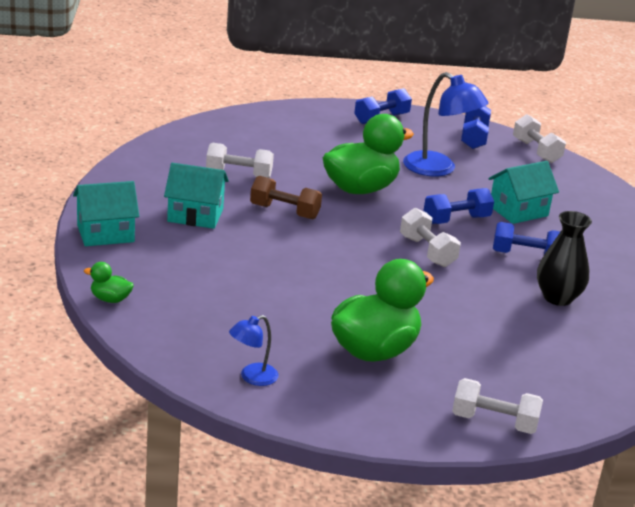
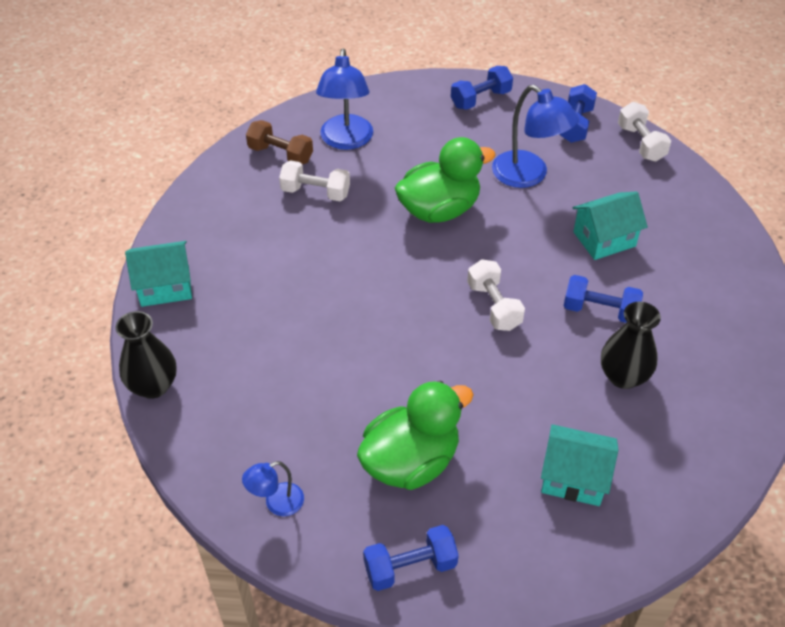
camera: 10 degrees right, 20 degrees up
green duck [84,262,134,303] -> black vase [115,311,177,399]
turquoise house [164,163,229,229] -> turquoise house moved to [541,424,618,506]
brown dumbbell [250,176,322,219] -> brown dumbbell moved to [246,120,313,165]
blue dumbbell [424,188,494,224] -> blue dumbbell moved to [363,525,459,591]
white dumbbell [452,378,543,434] -> none
none -> blue lamp [316,49,373,150]

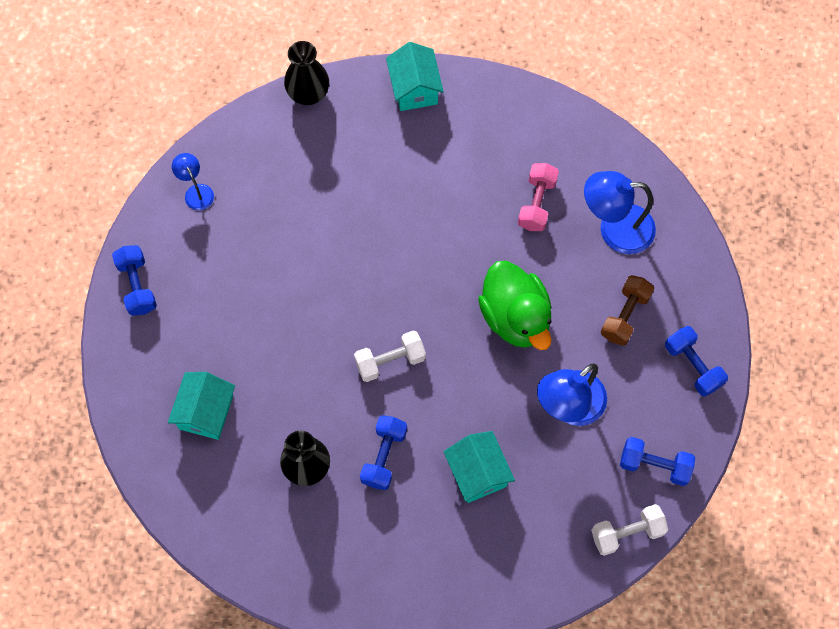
camera: 90 degrees right, 20 degrees up
brown dumbbell [246,120,313,165] -> brown dumbbell moved to [601,275,654,346]
white dumbbell [279,160,350,201] -> pink dumbbell [518,163,559,231]
green duck [357,380,474,490] -> none

